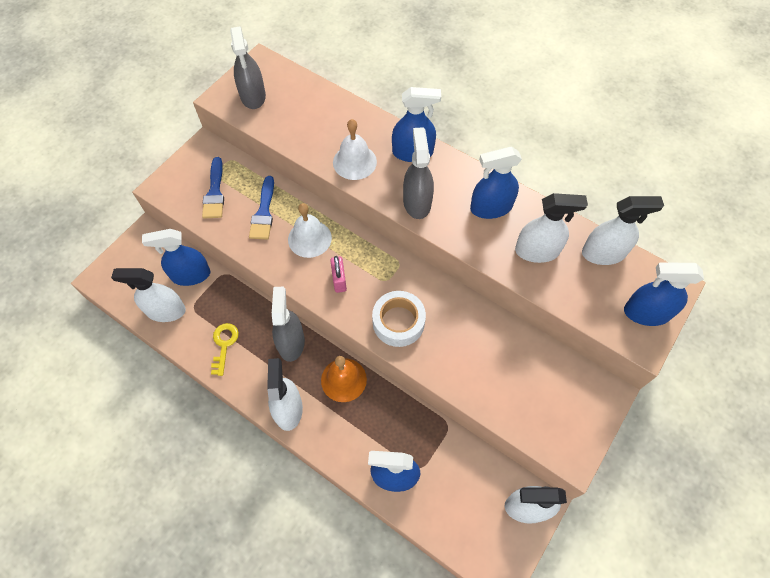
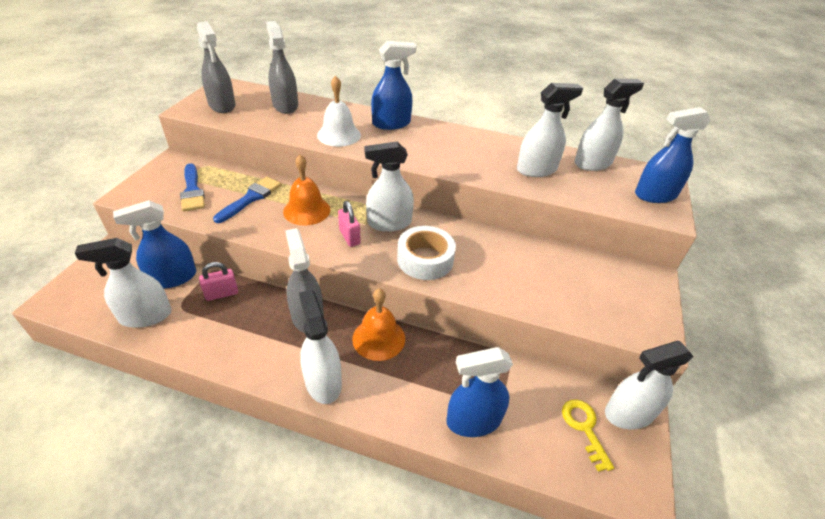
camera: 20 degrees left, 20 degrees down
yellow key [211,323,239,376] -> yellow key moved to [562,399,614,472]
blue brush [249,176,274,240] -> blue brush turned 135 degrees counterclockwise [213,177,281,223]
white bell [288,203,332,258] -> orange bell [283,155,330,226]
grey spray bottle [403,127,434,219] -> grey spray bottle moved to [266,21,298,114]
blue spray bottle [470,147,522,219] -> none
none -> pink padlock [199,262,238,301]
none -> white spray bottle [365,142,414,232]

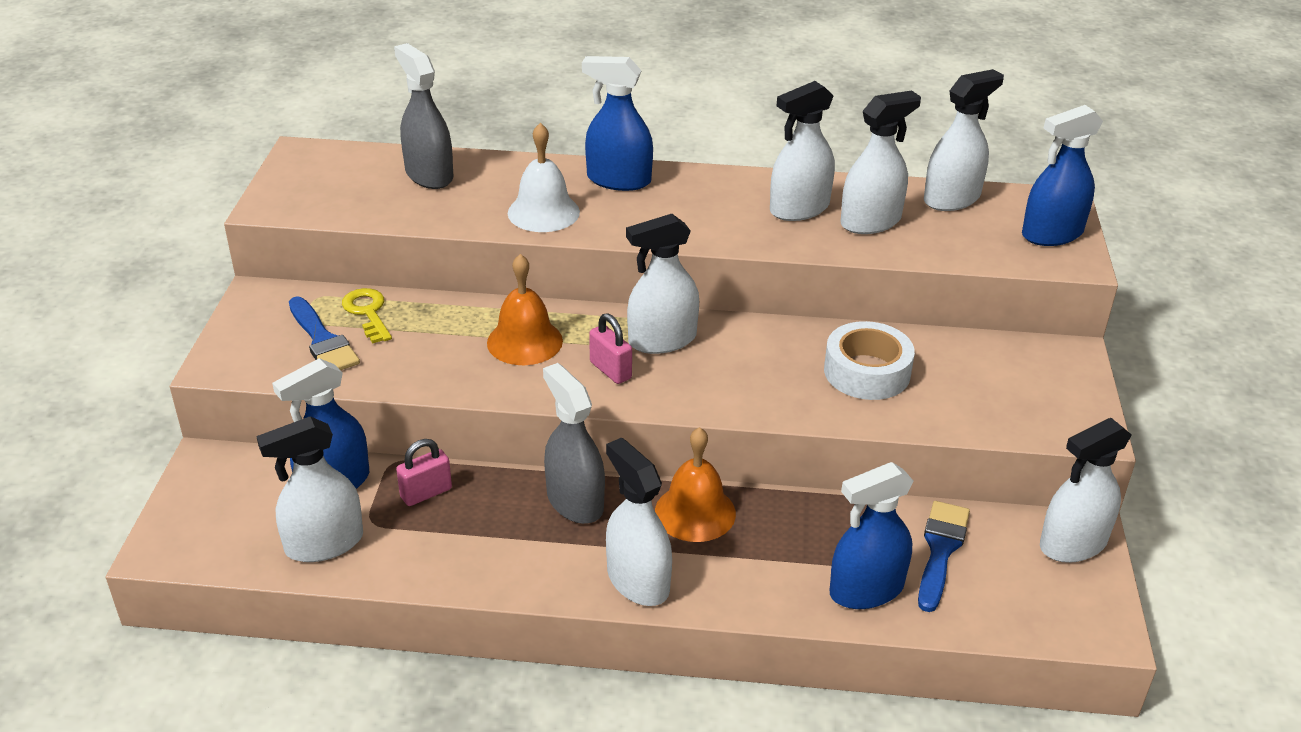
camera: 10 degrees left, 5 degrees down
grey spray bottle [197,21,236,113] -> none
blue brush [213,177,281,223] -> blue brush moved to [918,501,970,612]
blue spray bottle [371,41,416,130] -> blue spray bottle turned 135 degrees counterclockwise [582,56,653,191]
white tape [397,226,456,280] -> white tape moved to [824,321,915,400]
yellow key [562,399,614,472] -> yellow key moved to [342,288,392,344]
none -> white spray bottle [770,81,835,221]

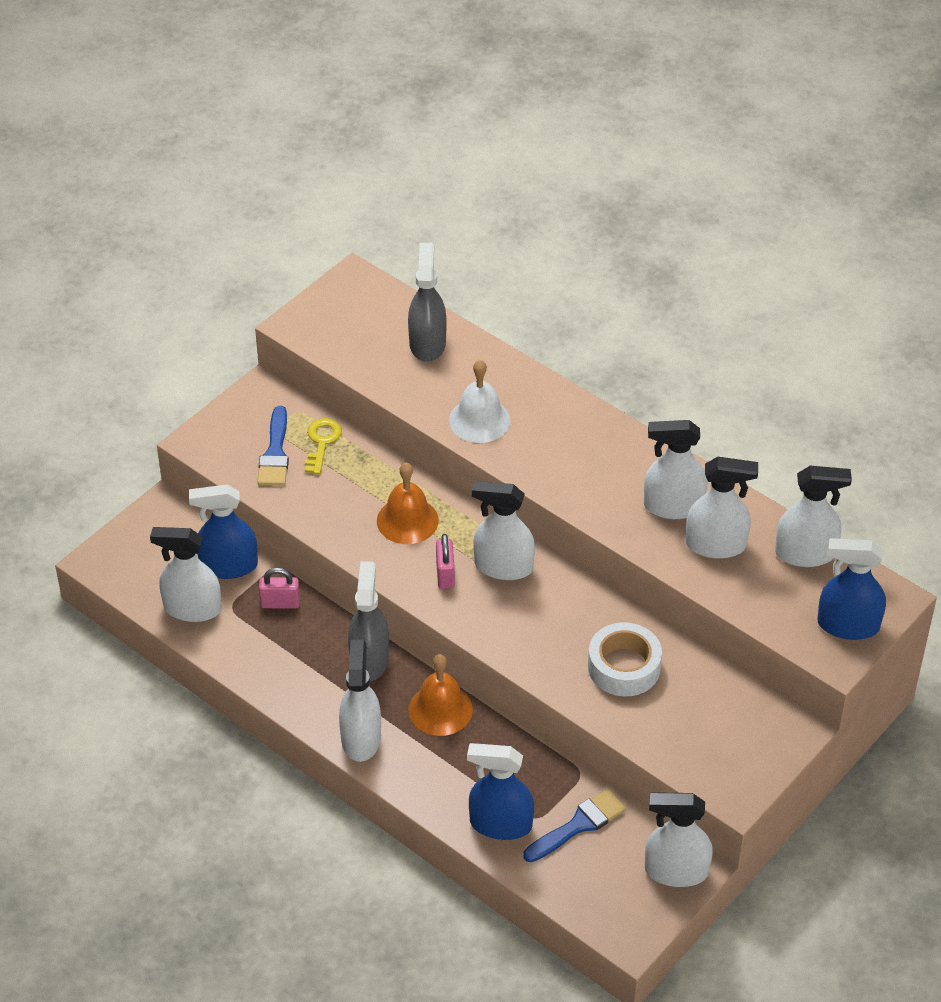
camera: 35 degrees right, 10 degrees up
blue spray bottle [582,56,653,191] -> none

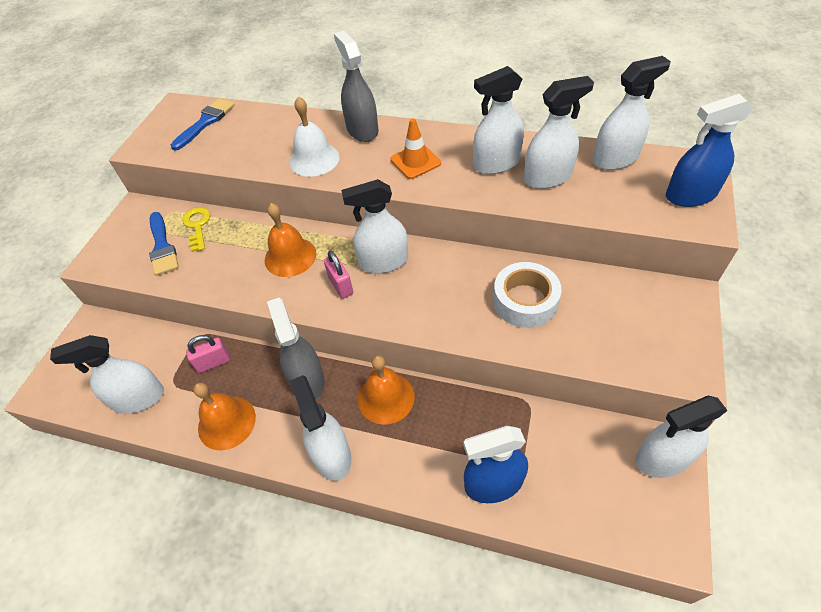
camera: 20 degrees left, 5 degrees up
blue spray bottle [189,484,258,579] -> none
grey spray bottle [408,243,447,362] -> grey spray bottle moved to [334,31,378,142]
blue brush [523,788,626,862] -> blue brush moved to [171,98,235,150]
none -> orange bell [193,383,256,450]
none -> orange traffic cone [390,118,441,179]

